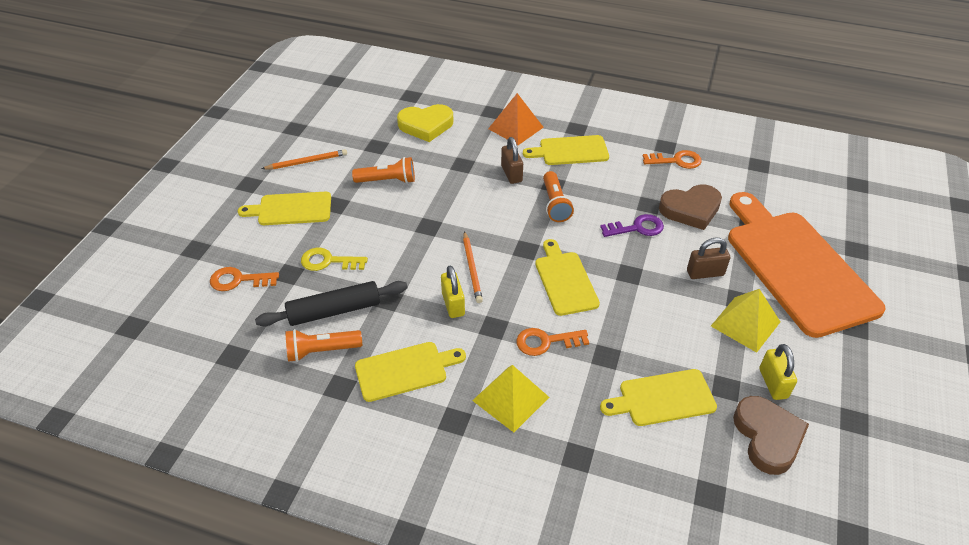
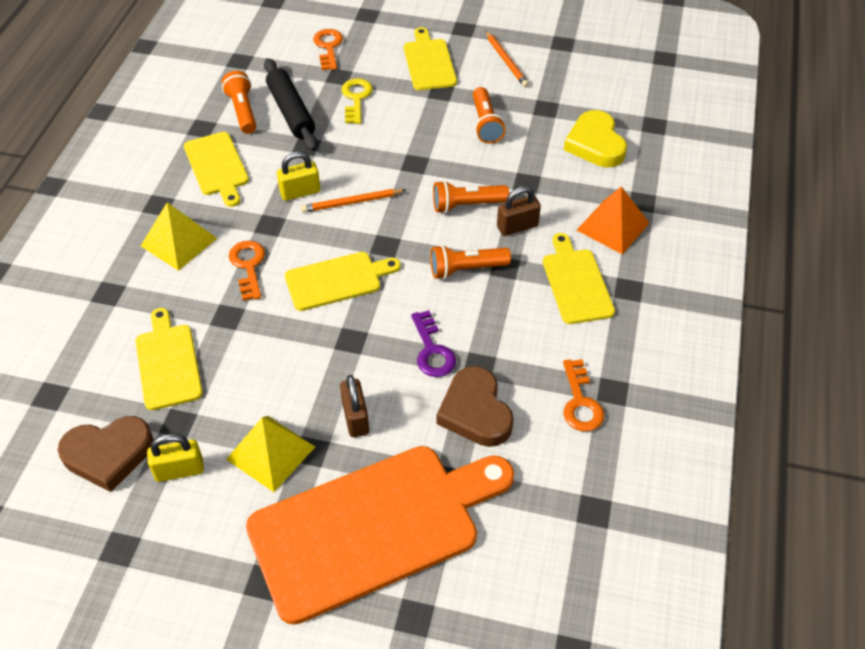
camera: 85 degrees right, 5 degrees up
none -> orange flashlight [433,180,509,213]

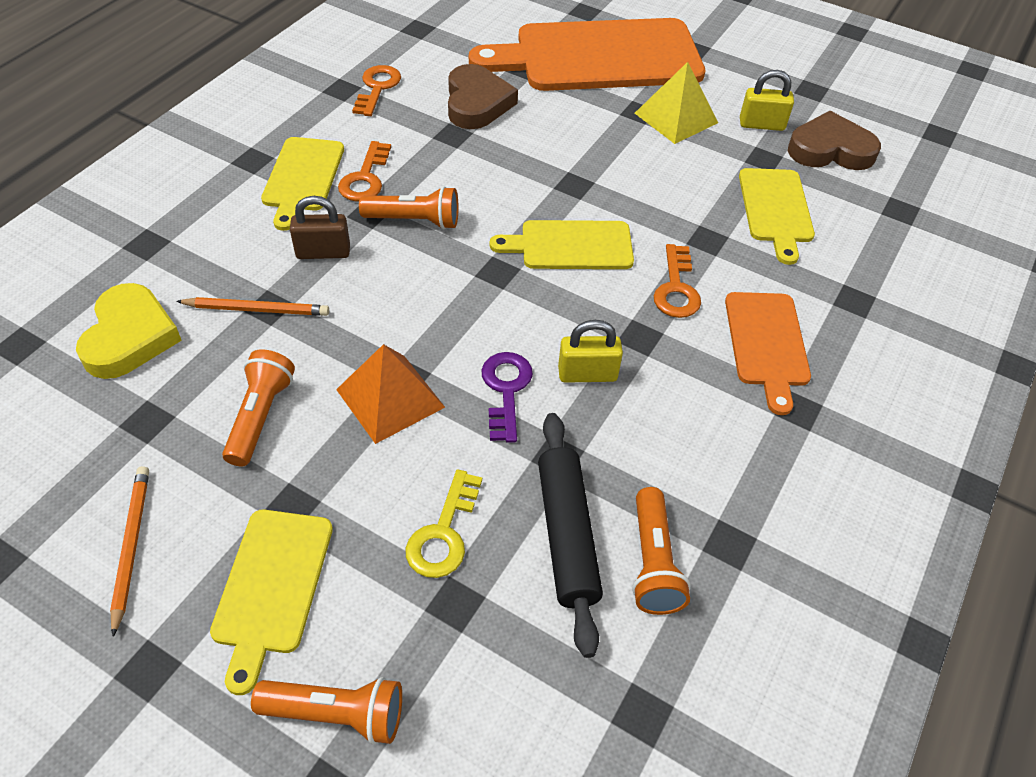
camera: 165 degrees left, 0 degrees up
yellow pyramid [141,202,217,271] -> orange cutting board [725,292,811,415]
yellow cutting board [184,132,249,207] -> none
orange pencil [301,189,406,213] -> orange pencil moved to [176,297,329,316]
orange key [313,29,343,70] -> orange key moved to [338,141,391,201]
brown padlock [340,375,369,437] -> none
purple key [411,310,456,377] -> purple key moved to [482,352,533,443]
orange flashlight [433,180,509,213] -> orange flashlight moved to [251,677,402,745]
orange pyramid [577,186,649,254] -> orange pyramid moved to [336,344,445,444]

